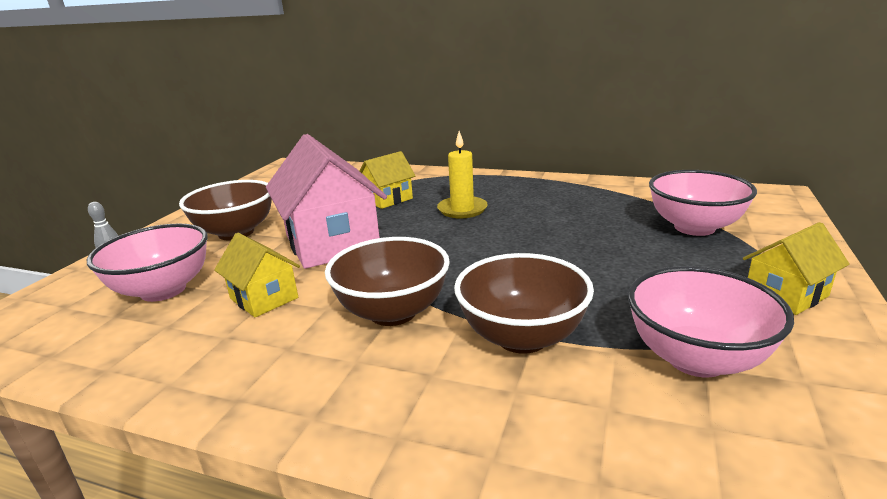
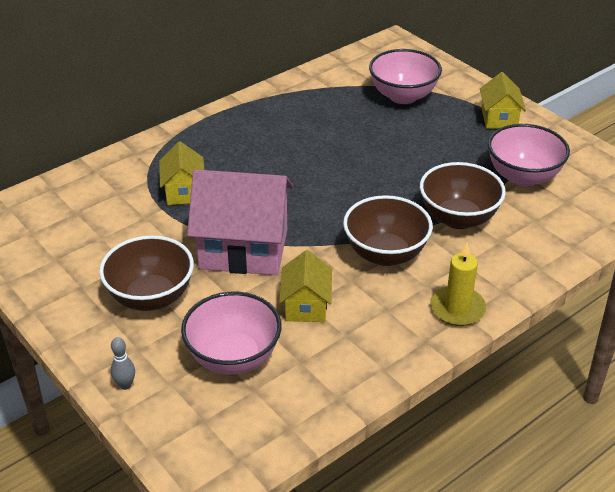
camera: 60 degrees left, 15 degrees up
yellow house [214,233,300,317] -> yellow house turned 75 degrees counterclockwise [279,250,332,322]
yellow candle [437,131,488,218] -> yellow candle moved to [430,242,486,326]

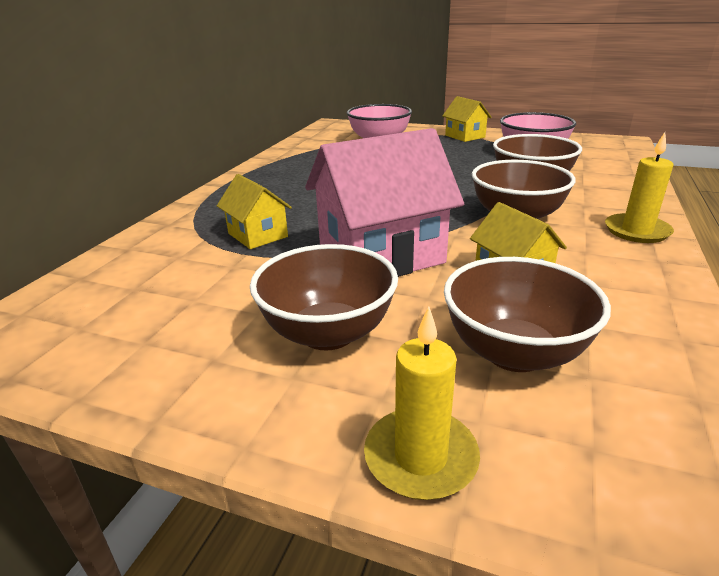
camera: 30 degrees left, 10 degrees down
grey bowling pin [111,337,135,390] -> yellow candle [364,306,480,500]
pink bowl [181,292,281,375] -> brown bowl [444,257,611,372]

